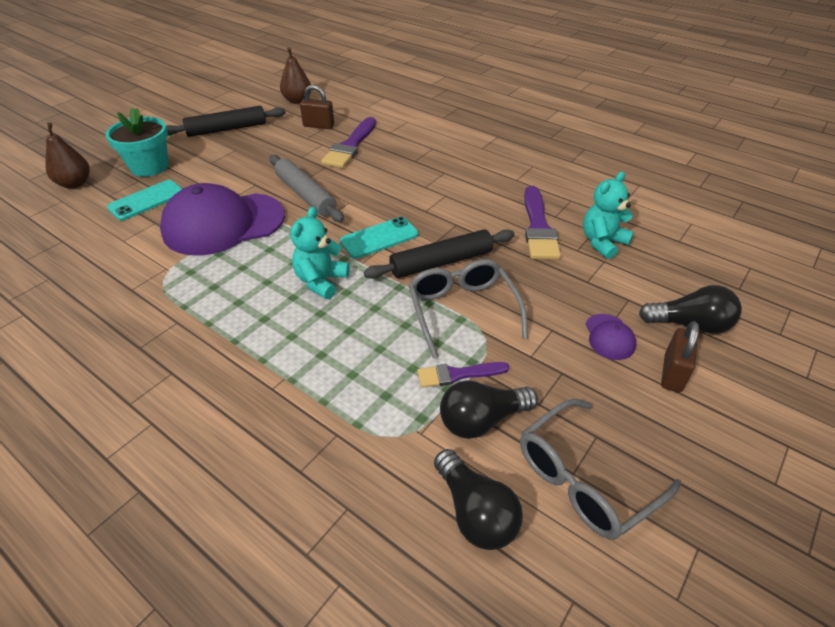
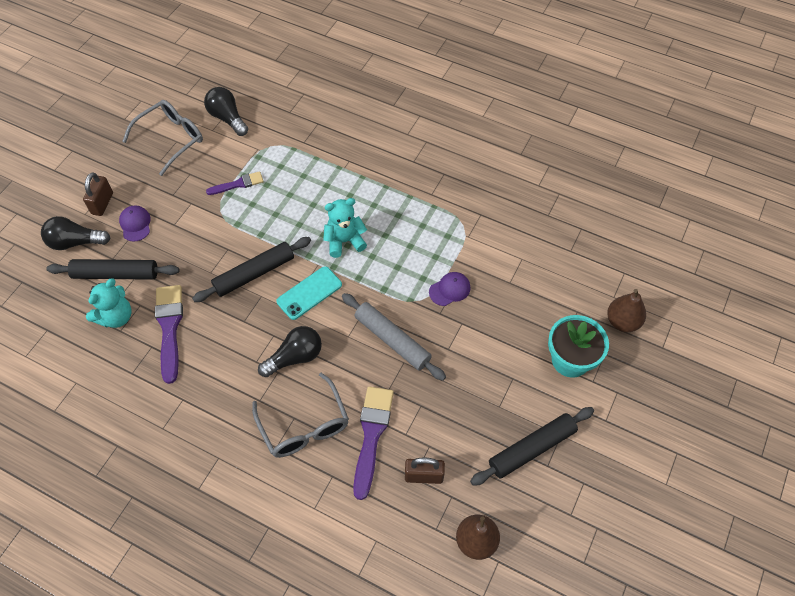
camera: 170 degrees right, 15 degrees up
turquoise phone [107,180,182,221] -> none
purple cap [160,183,285,256] -> purple cap [429,272,470,306], size x0.41
turquoise teddy bear [291,207,350,299] -> turquoise teddy bear turned 120 degrees counterclockwise [323,198,367,258]
grey glasses [408,259,528,359] -> grey glasses moved to [252,373,349,458]
black light bulb [440,380,538,439] -> black light bulb moved to [258,326,322,377]
none -> black rolling pin [46,259,180,280]

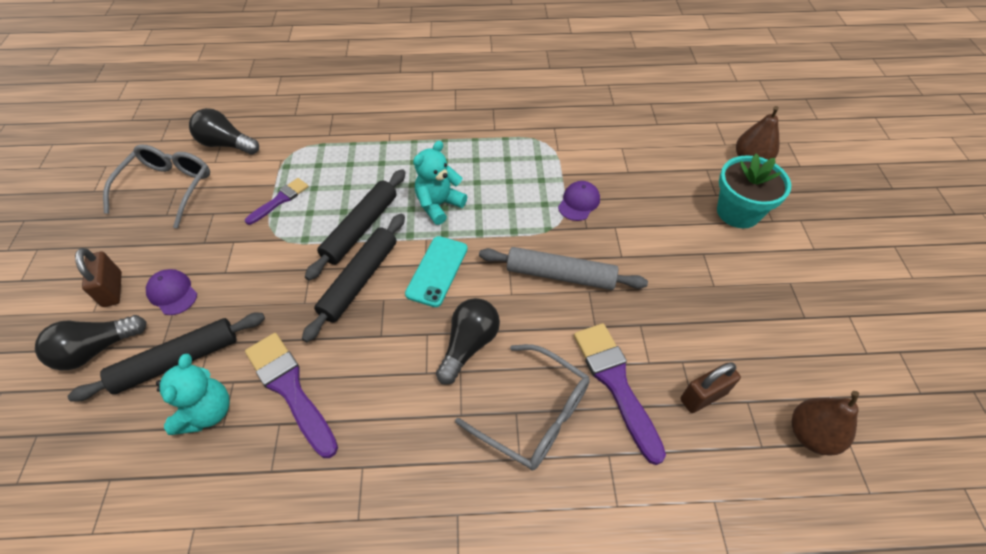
camera: 30 degrees left, 5 degrees down
black rolling pin [470,407,594,486] -> black rolling pin moved to [305,169,406,281]

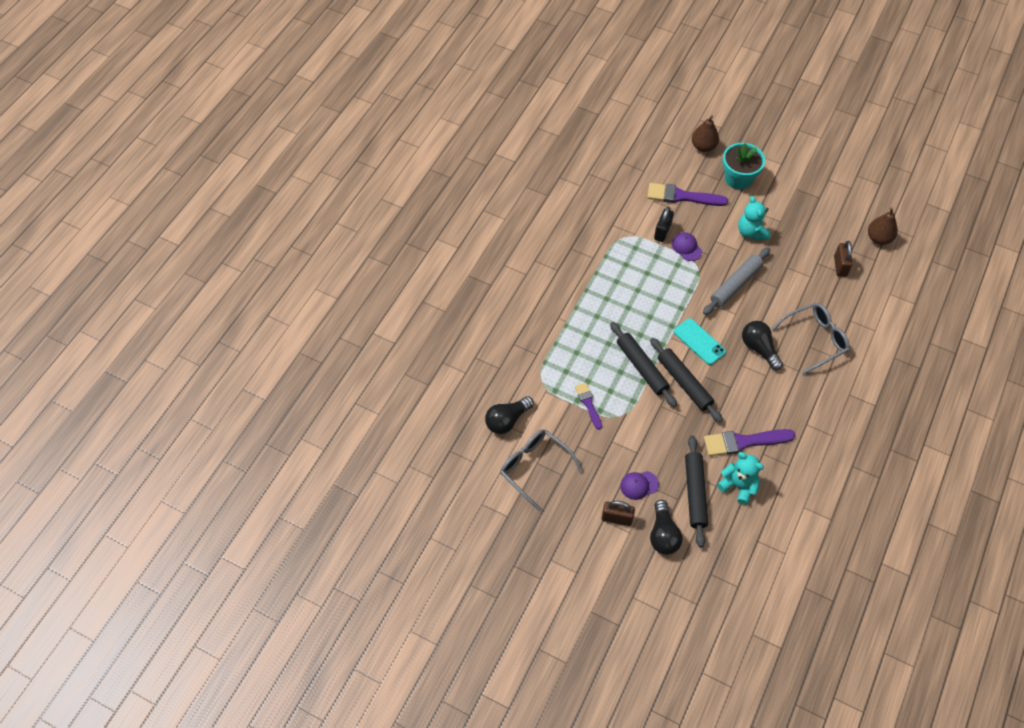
camera: 60 degrees left, 5 degrees up
turquoise teddy bear [413,141,467,225] -> turquoise teddy bear moved to [738,196,770,240]
purple brush [574,323,666,465] -> purple brush moved to [647,183,728,206]
none -> black padlock [654,206,674,242]

